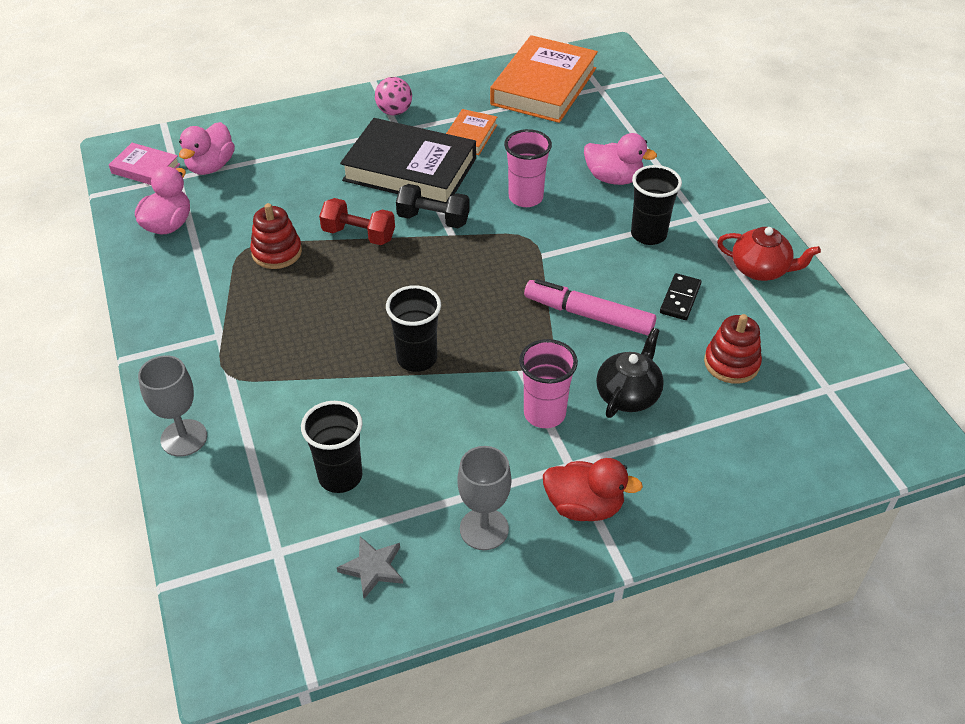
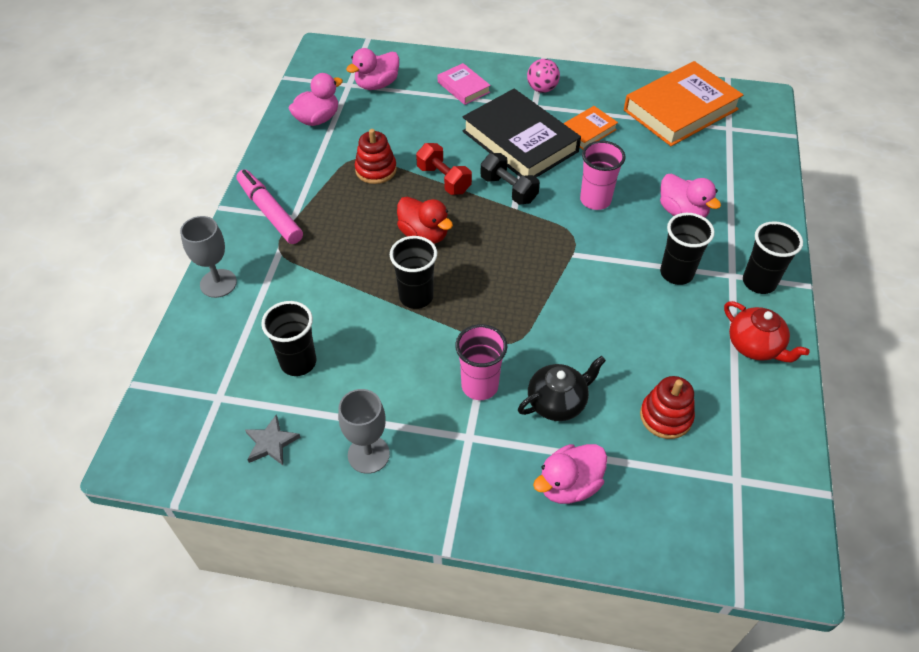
camera: 30 degrees right, 5 degrees up
pink book [109,143,180,185] -> pink book moved to [438,63,491,105]
pink marker [524,279,656,336] -> pink marker moved to [236,169,303,244]
red duck [543,458,643,521] -> red duck moved to [397,197,453,244]
black domino [660,273,701,320] -> none
none -> pink duck [533,444,607,504]
none -> black cup [743,221,803,294]

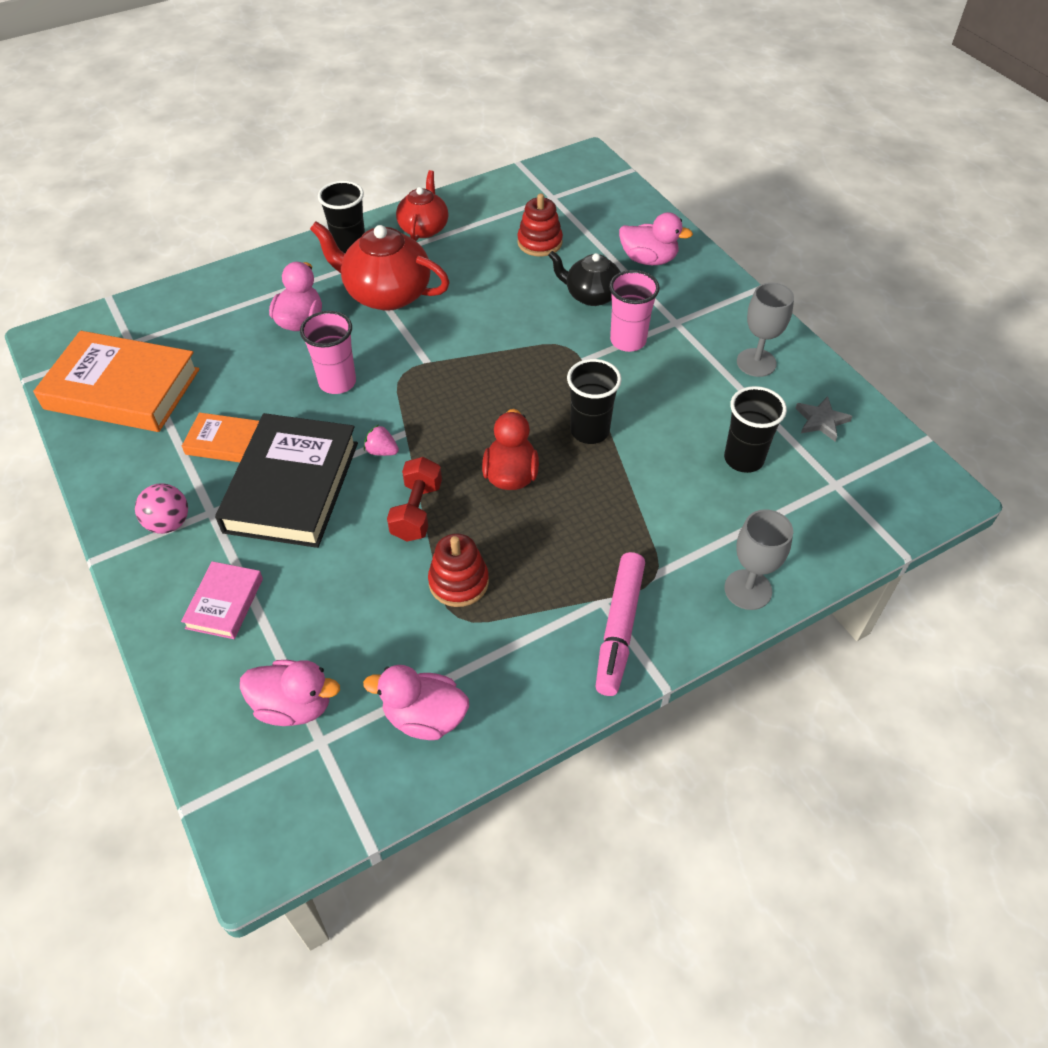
camera: 130 degrees left, 0 degrees up
black dumbbell [480,153,540,205] -> pink strawberry [364,425,399,456]
black cup [660,213,715,285] -> red teapot [310,221,450,311]

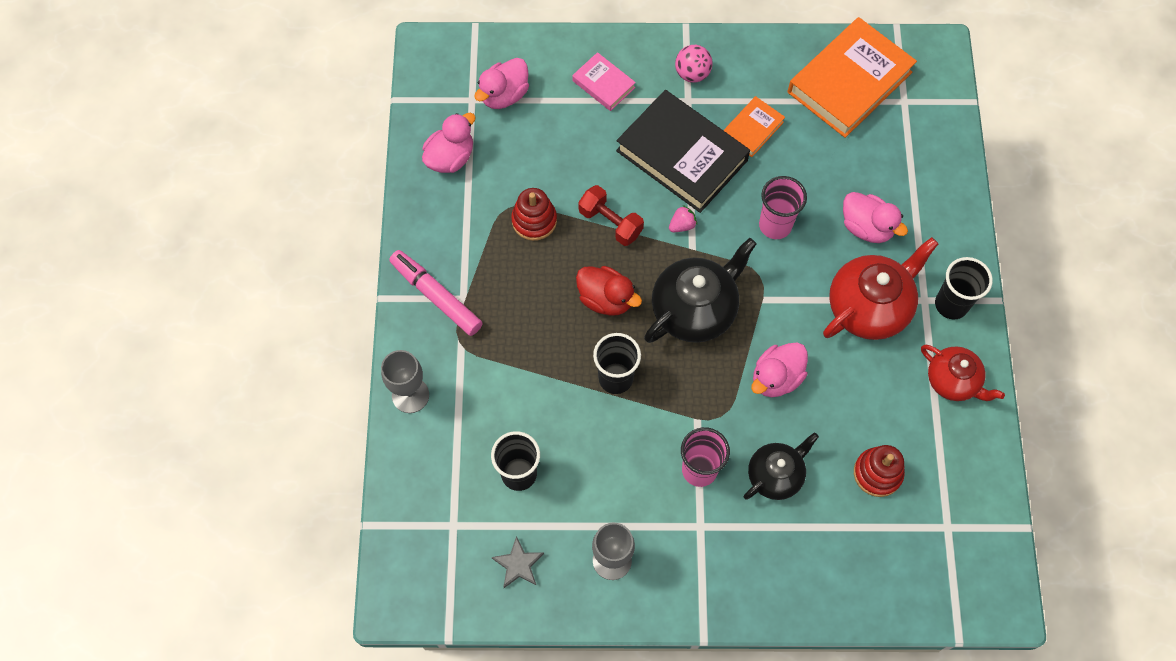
camera: 120 degrees right, 15 degrees up
pink duck [619,212,693,265] -> pink duck moved to [751,343,808,397]
none -> black teapot [644,238,757,343]

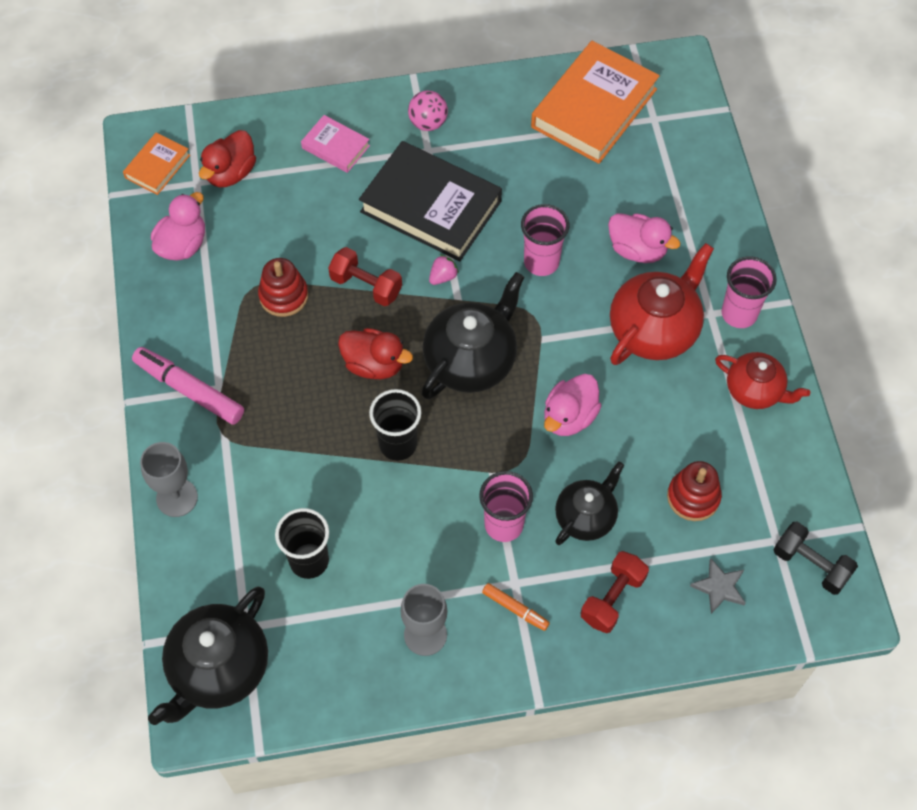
camera: 10 degrees left, 5 degrees down
pink duck [474,58,529,109] -> red duck [199,130,256,187]
grey star [492,536,544,588] -> grey star moved to [690,558,746,614]
orange book [723,96,785,157] -> orange book moved to [123,133,190,195]
black cup [935,257,993,319] -> pink cup [721,256,777,328]
none -> black teapot [148,586,268,725]
none -> orange marker [482,583,550,631]
none -> red dumbbell [580,551,649,633]
none -> black dumbbell [773,521,858,595]

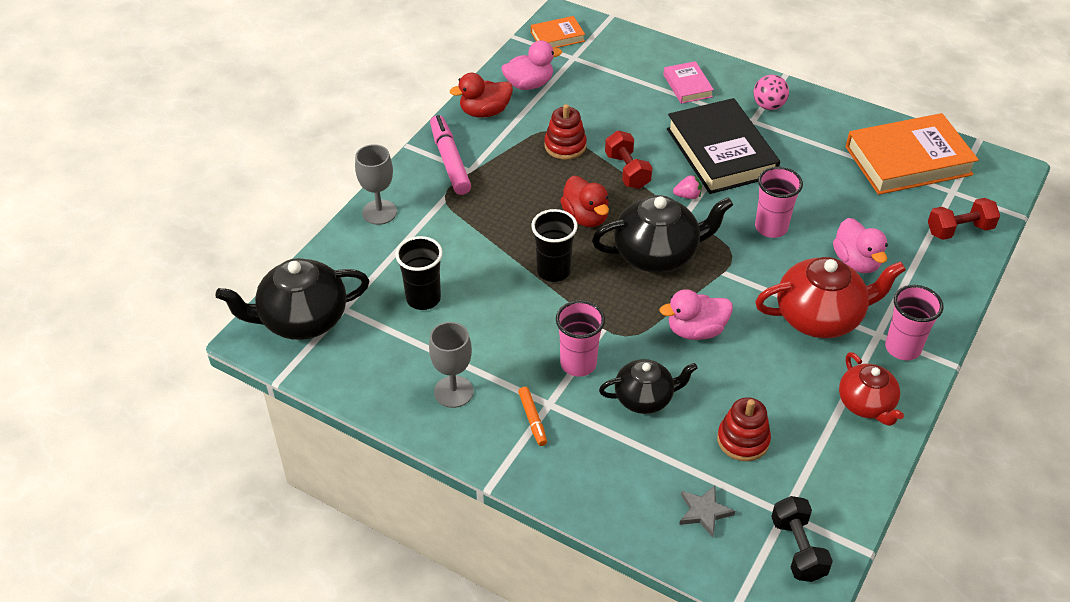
camera: 40 degrees right, 15 degrees down
red duck [199,130,256,187] -> red duck moved to [450,73,513,117]
red dumbbell [580,551,649,633] -> red dumbbell moved to [928,198,1000,240]

